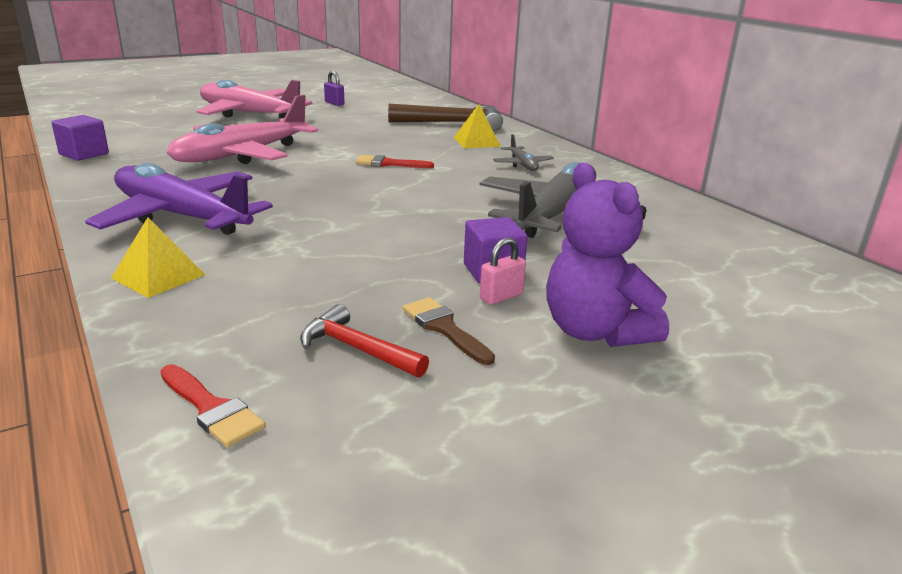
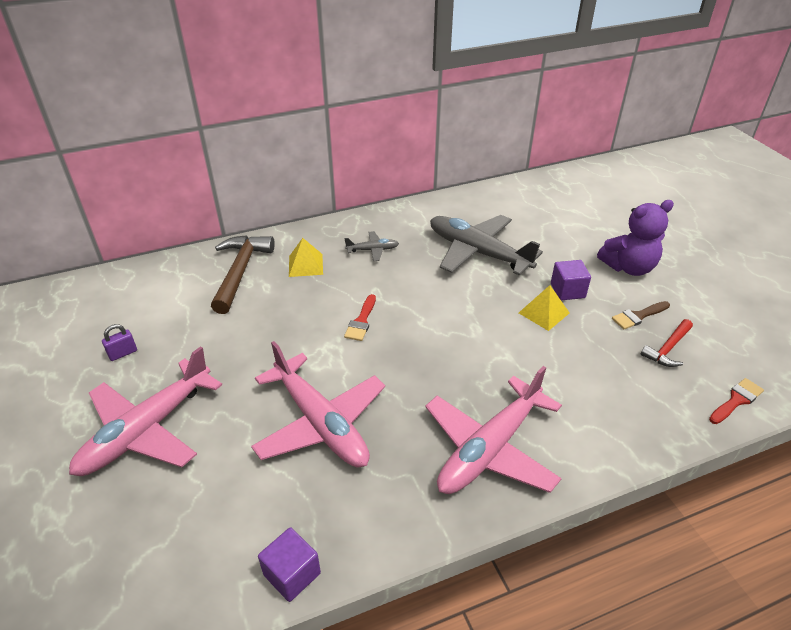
camera: 80 degrees left, 15 degrees up
purple plane [85,163,273,235] -> pink plane [425,366,562,494]
yellow pyramid [111,217,205,298] -> yellow pyramid moved to [519,285,569,331]
pink padlock [480,238,526,305] -> none

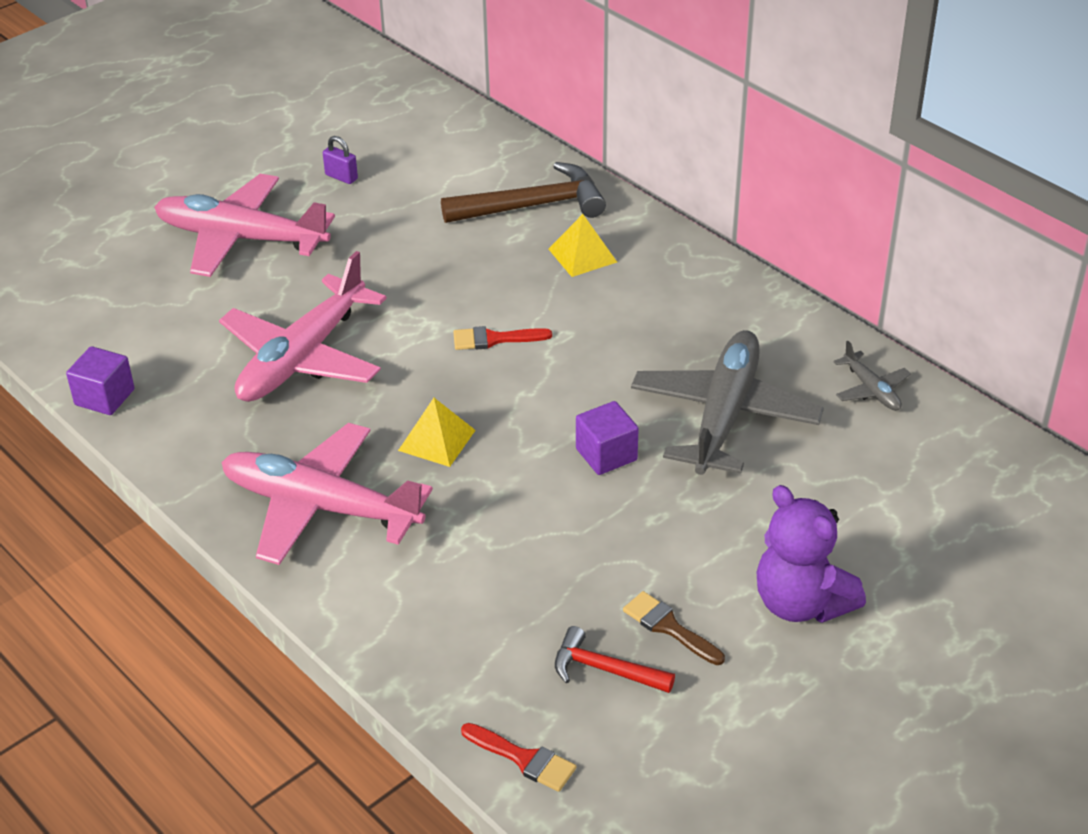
camera: 70 degrees right, 0 degrees up
grey plane [344,231,399,261] -> grey plane moved to [834,341,911,411]
yellow pyramid [519,285,569,331] -> yellow pyramid moved to [398,398,476,467]
purple cube [551,260,591,300] -> purple cube moved to [576,401,639,475]

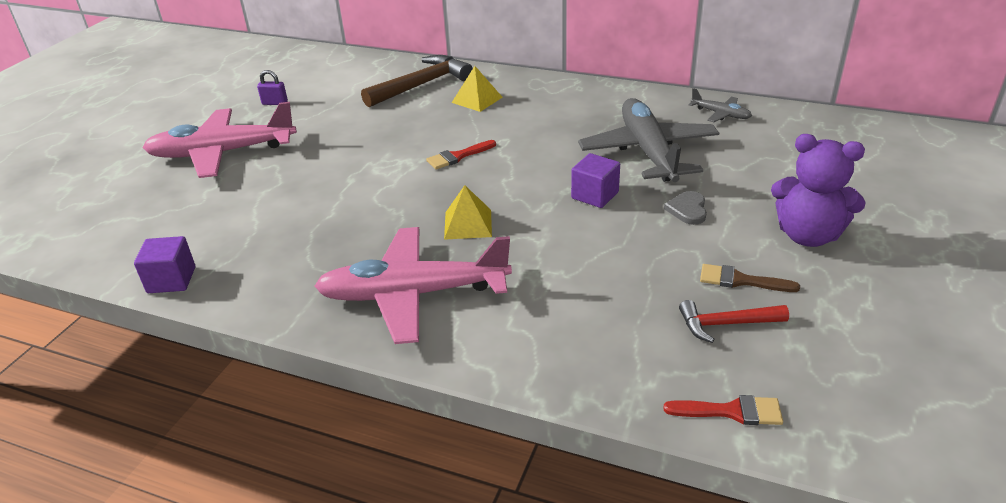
camera: 25 degrees left, 5 degrees down
pink plane [219,251,387,402] -> none
none -> grey heart [664,191,707,225]

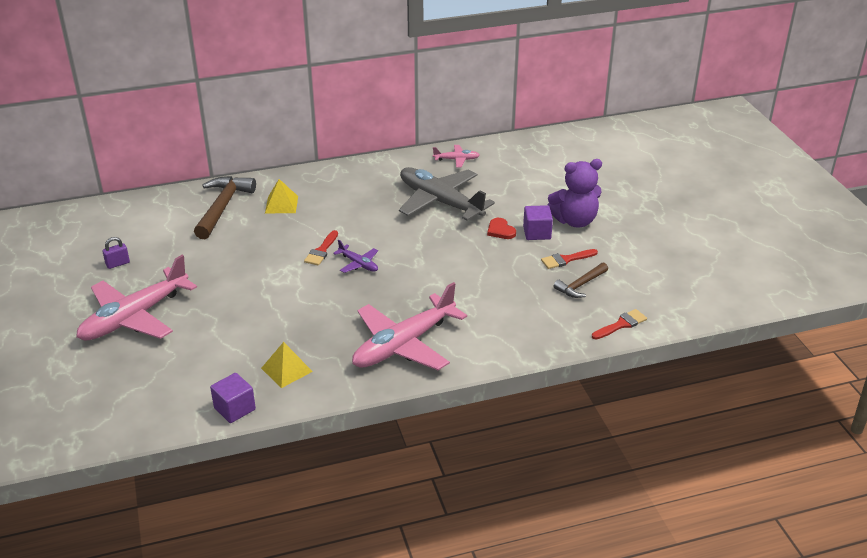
camera: 40 degrees left, 0 degrees up
yellow pyramid [444,185,492,240] -> yellow pyramid moved to [261,342,313,388]
purple cube [571,153,620,208] -> purple cube moved to [523,205,553,240]
grey heart [664,191,707,225] -> red heart [487,218,516,239]
red hammer [679,300,789,343] -> brown hammer [554,262,608,298]
grey plane [688,88,752,122] -> pink plane [433,145,480,167]
brown brush [700,264,800,292] -> red brush [541,249,598,269]
none -> purple plane [333,240,378,273]

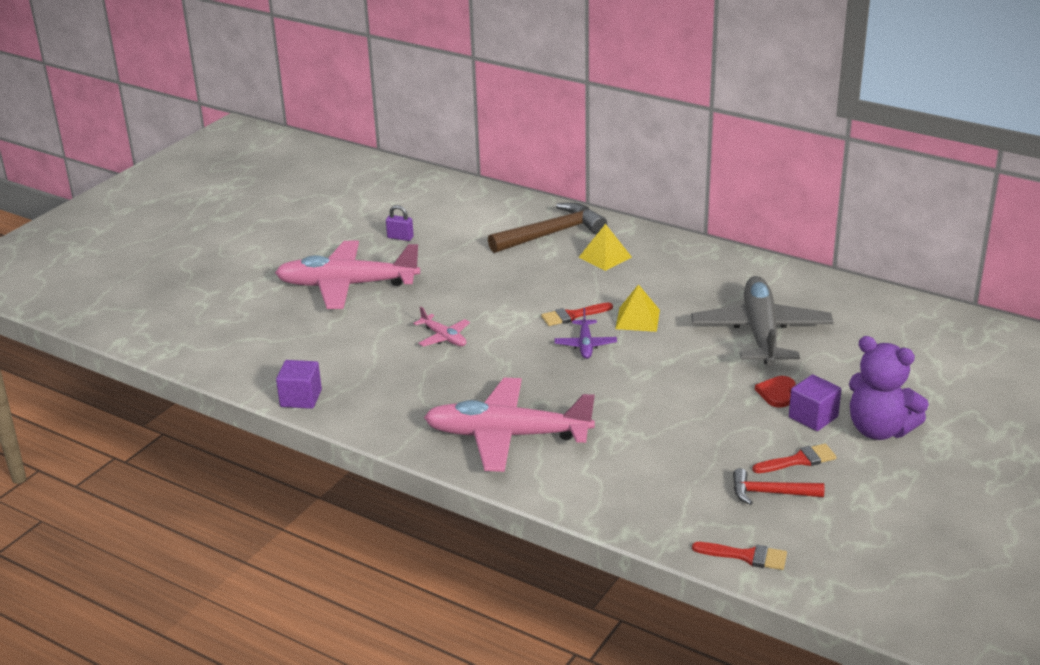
camera: 50 degrees right, 5 degrees down
yellow pyramid [261,342,313,388] -> yellow pyramid moved to [615,284,660,332]
pink plane [433,145,480,167] -> pink plane moved to [413,307,470,347]
red brush [541,249,598,269] -> red brush turned 135 degrees clockwise [752,444,836,473]
brown hammer [554,262,608,298] -> red hammer [733,468,824,505]

